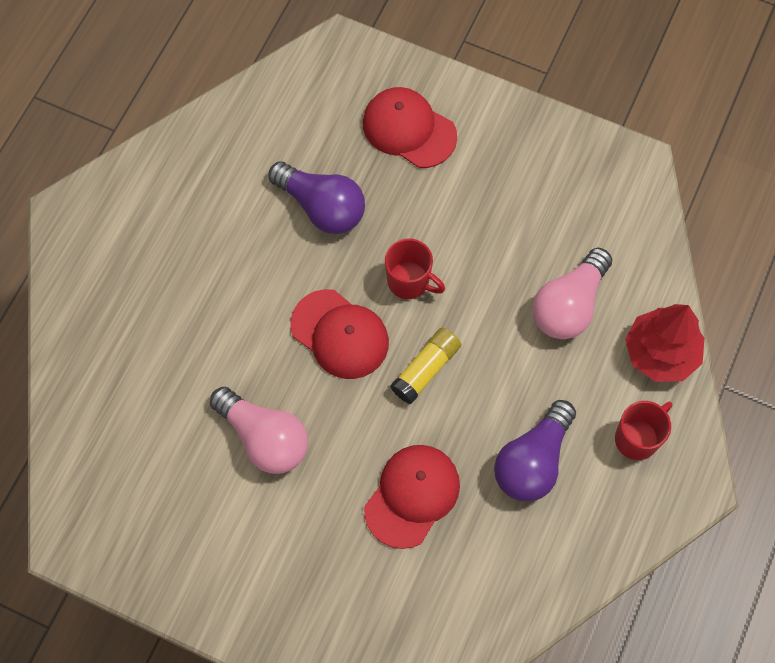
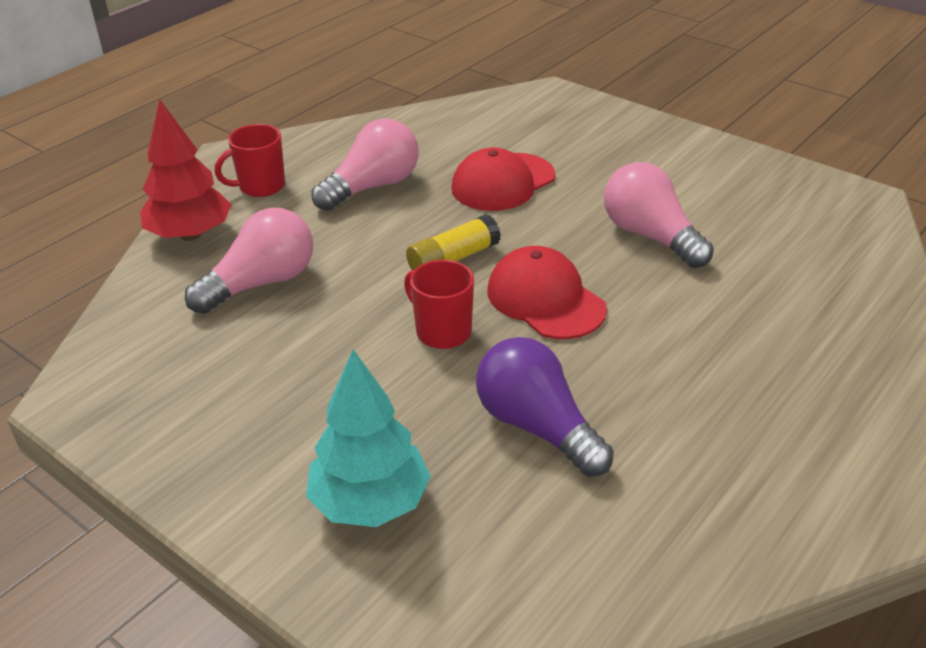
camera: 165 degrees left, 30 degrees down
red cap [363,87,457,168] -> turquoise tree [306,350,431,527]
purple light bulb [494,400,576,502] -> pink light bulb [312,119,419,211]

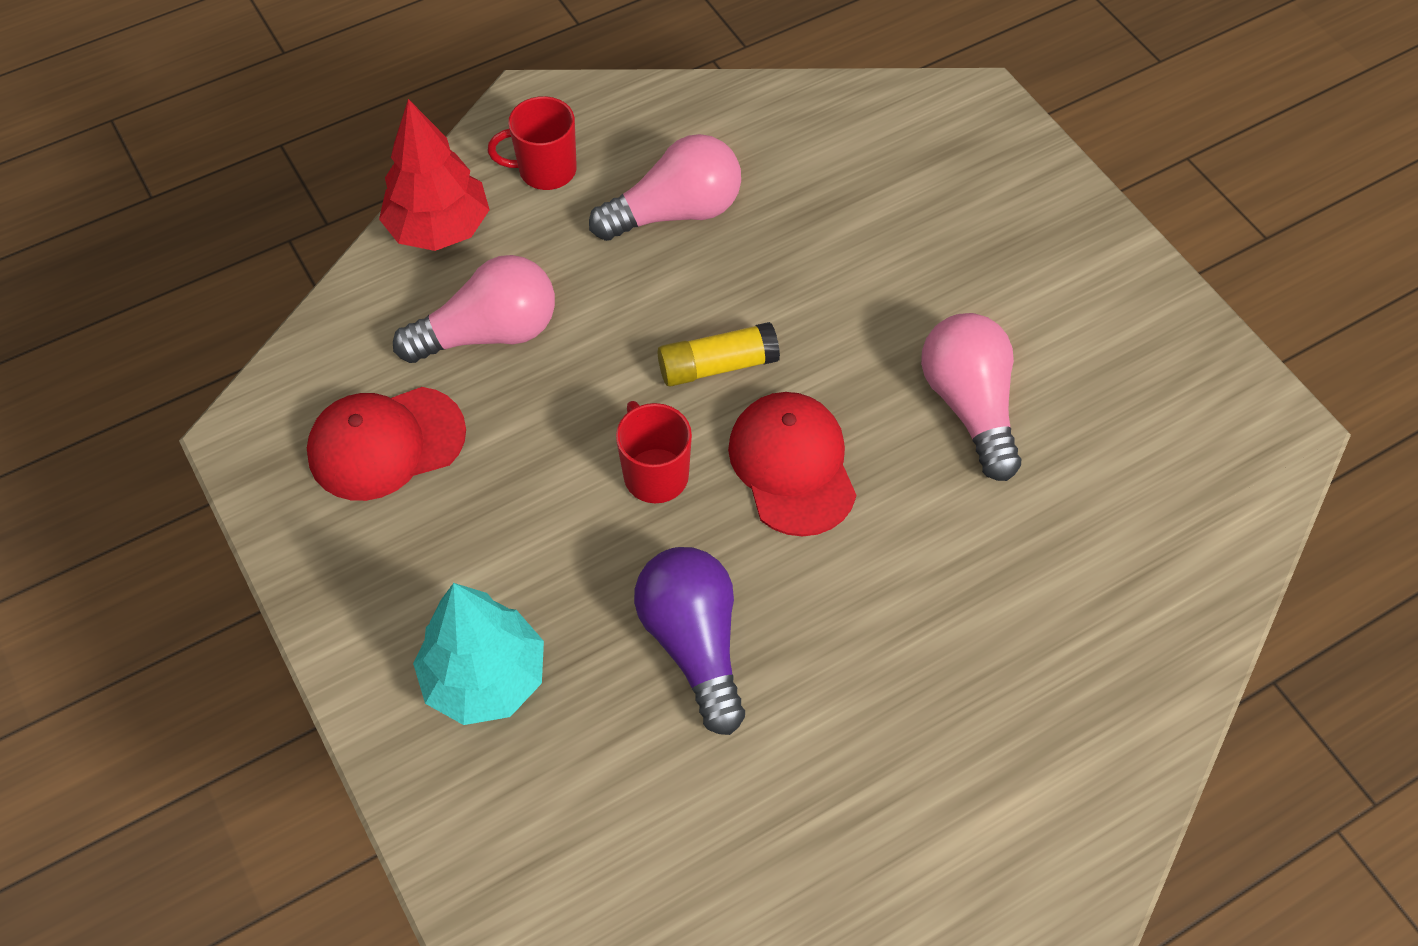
camera: 20 degrees right, 20 degrees up
red cap [451,147,555,211] -> red cap moved to [307,387,466,501]

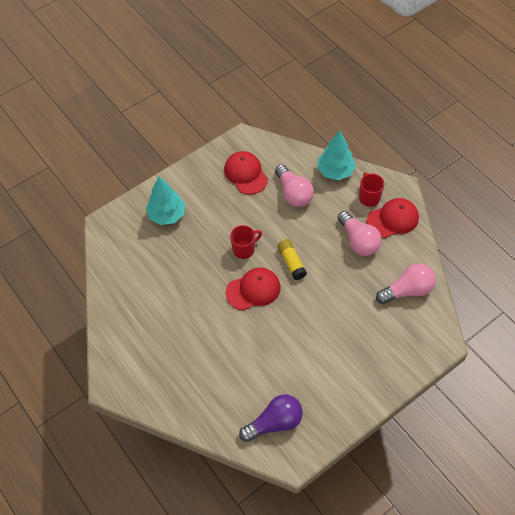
camera: 85 degrees right, 0 degrees up
red tree [379,99,490,251] -> turquoise tree [317,131,356,180]
purple light bulb [634,547,745,735] -> purple light bulb moved to [239,394,303,442]
pink light bulb [921,313,1021,481] -> pink light bulb moved to [376,263,436,304]
none -> red cap [367,198,419,238]

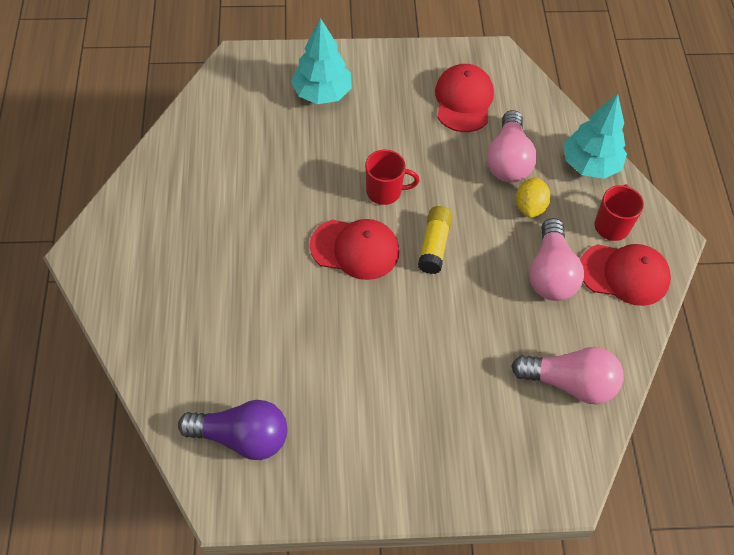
camera: 30 degrees right, 0 degrees up
none -> yellow lemon [516,177,551,218]

